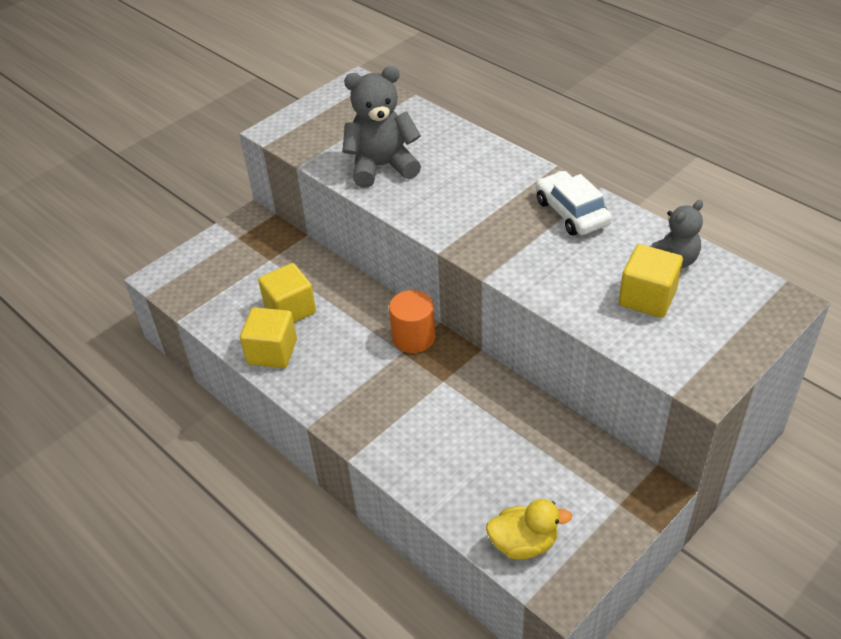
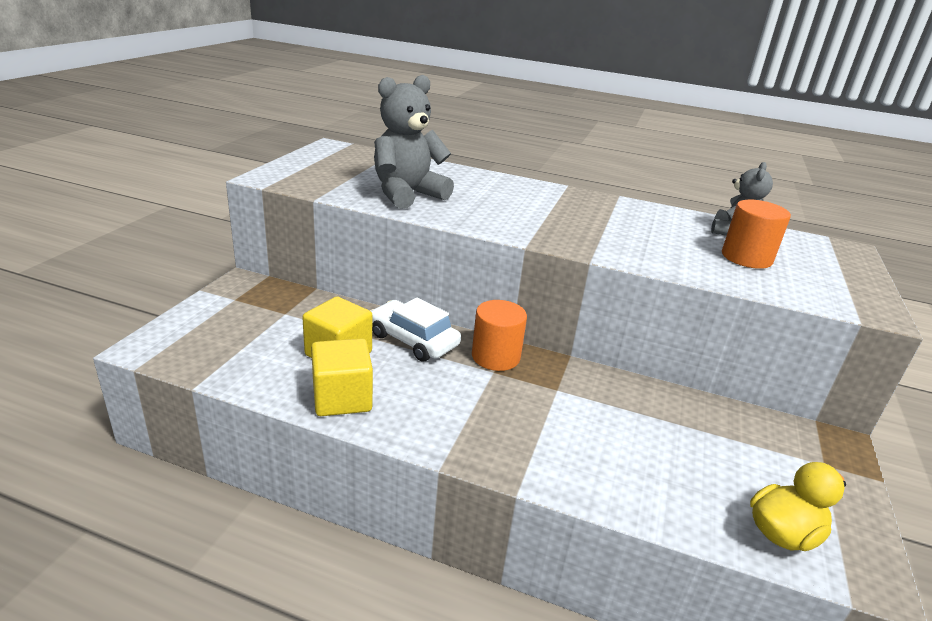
camera: 30 degrees left, 15 degrees down
white car [536,171,612,235] -> white car moved to [370,297,461,362]
yellow cube [619,244,683,318] -> orange cylinder [722,200,791,269]

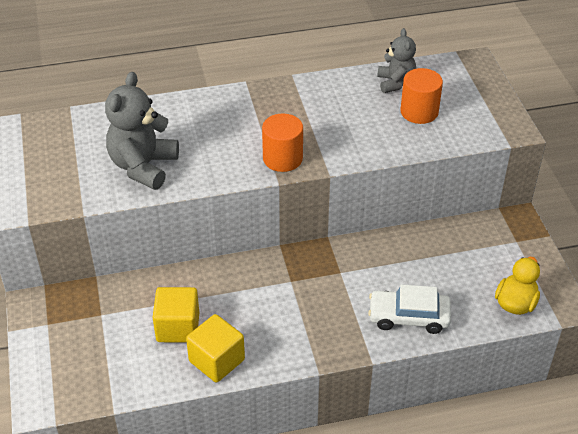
camera: 30 degrees left, 15 degrees up
white car [370,297,461,362] -> white car moved to [368,284,451,334]
orange cylinder [472,300,527,371] -> orange cylinder moved to [262,113,303,172]

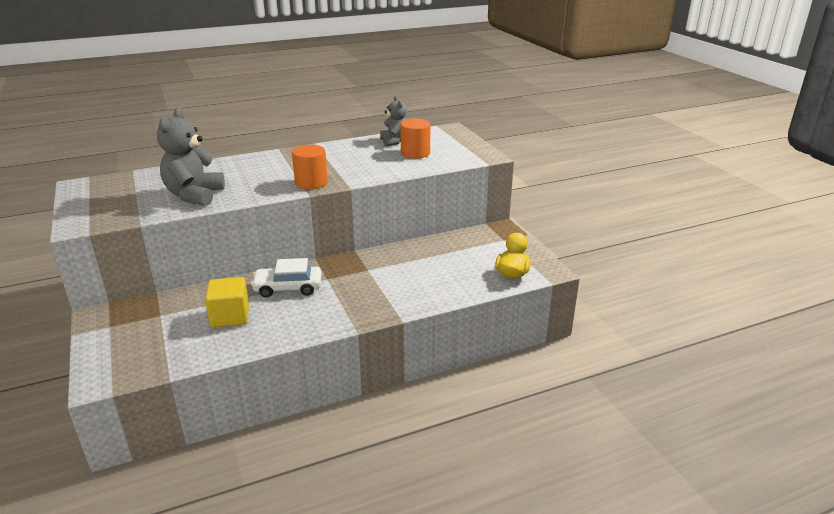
camera: 10 degrees left, 15 degrees down
yellow cube [186,314,245,383] -> none
white car [368,284,451,334] -> white car moved to [251,258,322,298]

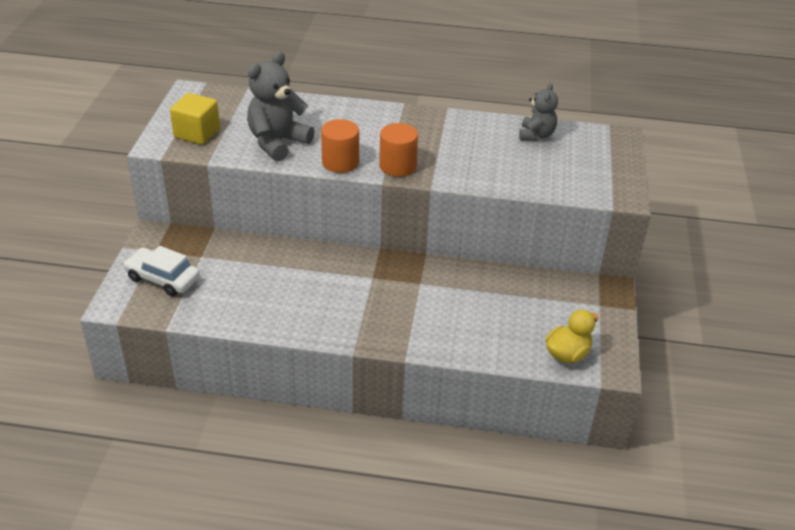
camera: 30 degrees right, 10 degrees up
yellow cube [205,277,249,327] -> yellow cube moved to [170,93,220,145]
white car [251,258,322,298] -> white car moved to [123,246,200,297]
orange cylinder [400,118,430,159] -> orange cylinder moved to [321,119,359,173]

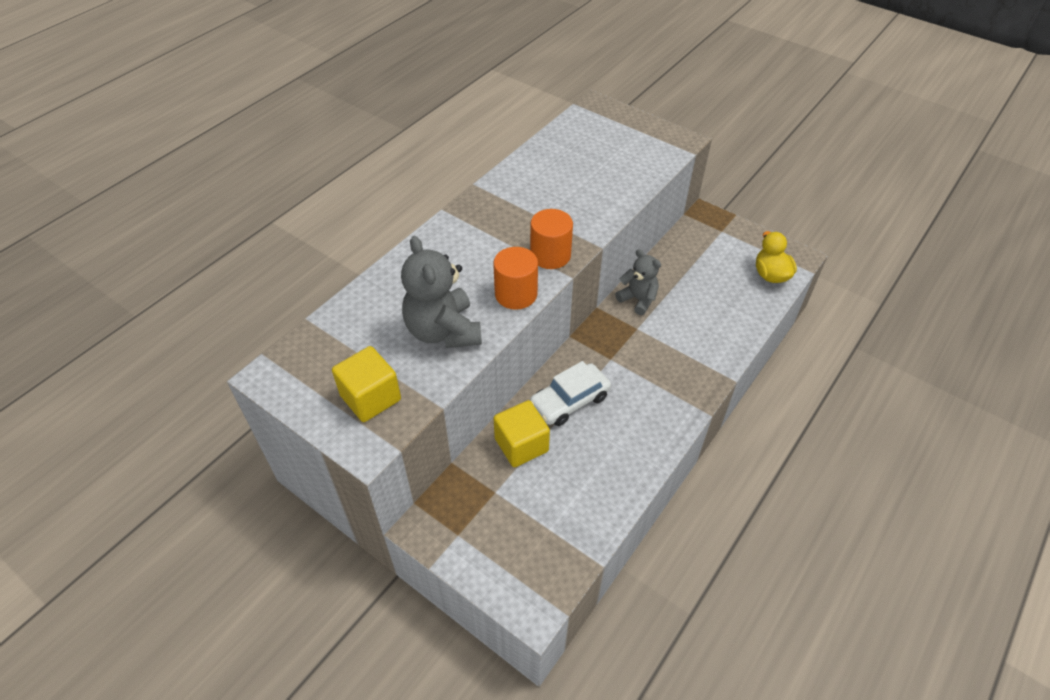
camera: 60 degrees left, 10 degrees up
white car [123,246,200,297] -> white car moved to [530,361,611,426]
grey teddy bear [519,83,558,141] -> grey teddy bear moved to [615,249,661,315]
none -> yellow cube [494,400,550,467]

